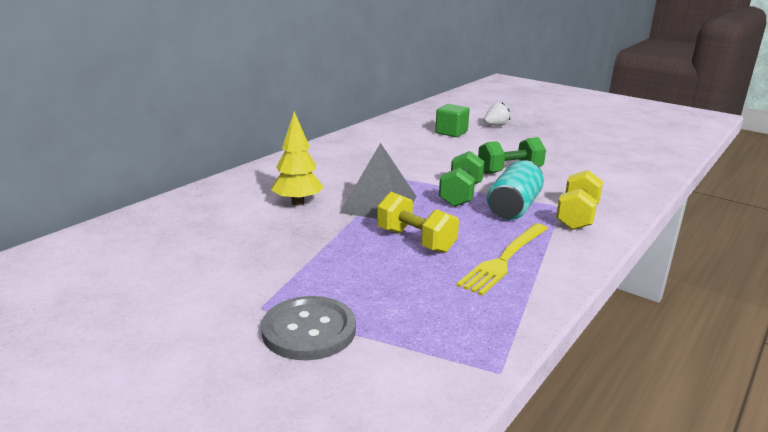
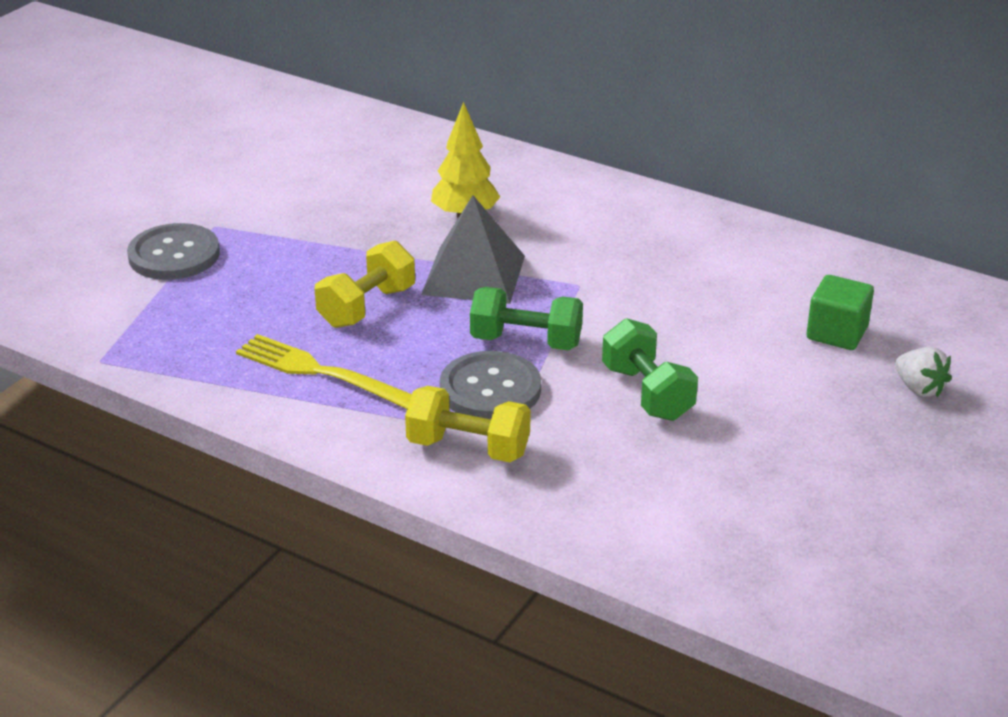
camera: 85 degrees right, 10 degrees up
turquoise can [487,160,544,220] -> grey button [440,351,541,419]

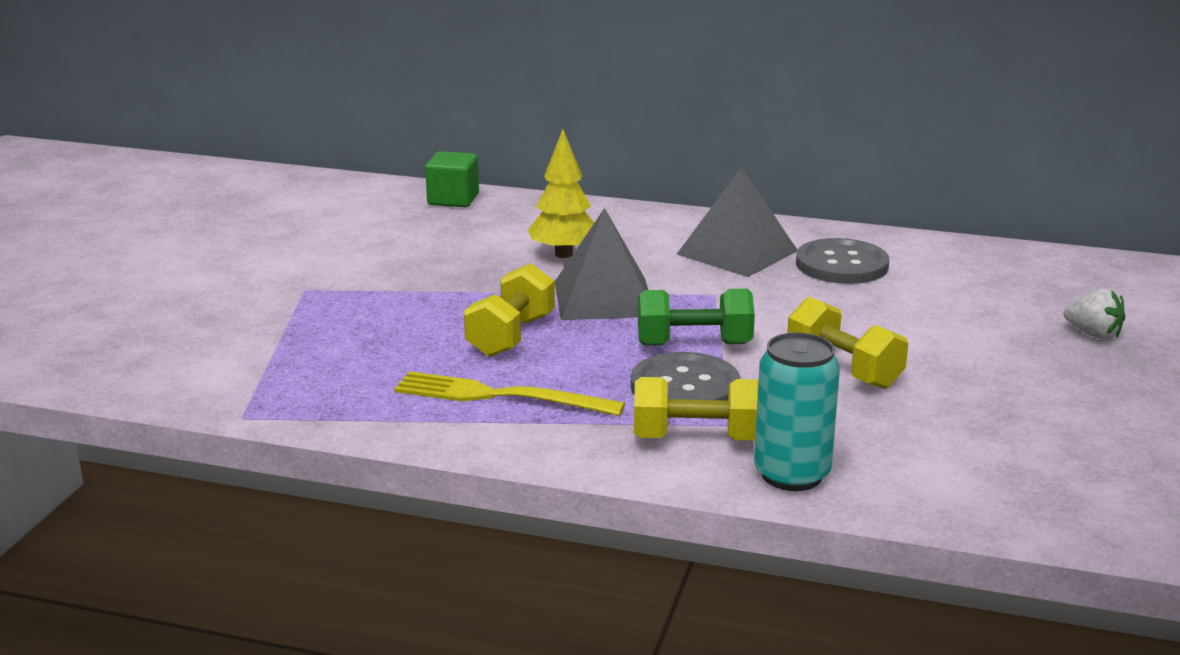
camera: 15 degrees left, 10 degrees down
grey button [127,223,220,280] -> grey button moved to [796,238,889,284]
green dumbbell [602,318,698,421] -> yellow dumbbell [787,297,908,389]
green cube [806,275,874,350] -> green cube moved to [425,151,479,207]
none -> grey pyramid [677,167,797,277]
none -> turquoise can [754,332,840,491]

